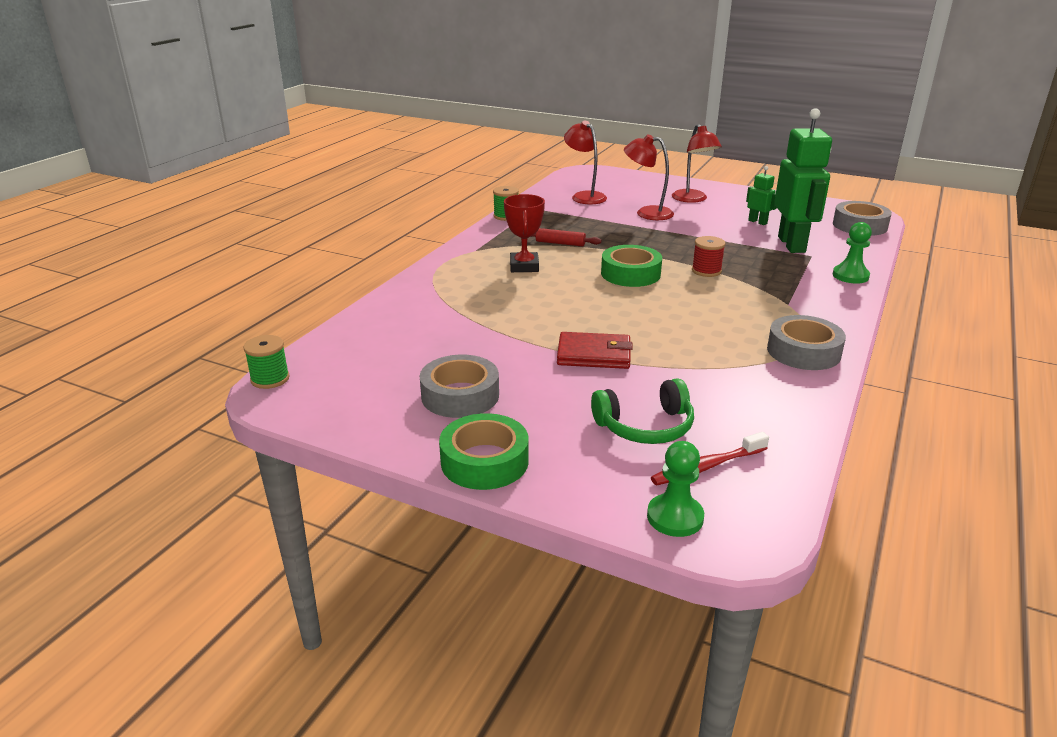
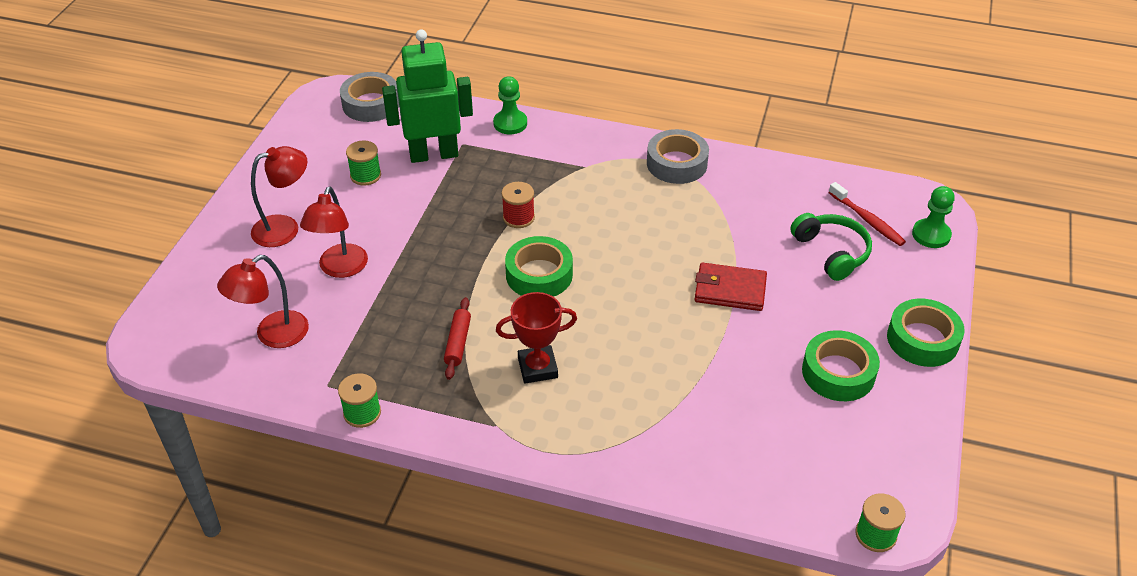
camera: 100 degrees left, 15 degrees up
grey tape [420,355,499,418] -> green tape [802,330,880,401]
red wallet [557,332,633,369] -> red wallet turned 75 degrees counterclockwise [695,262,767,311]
green robot [746,166,777,225] -> green spool [346,140,381,186]

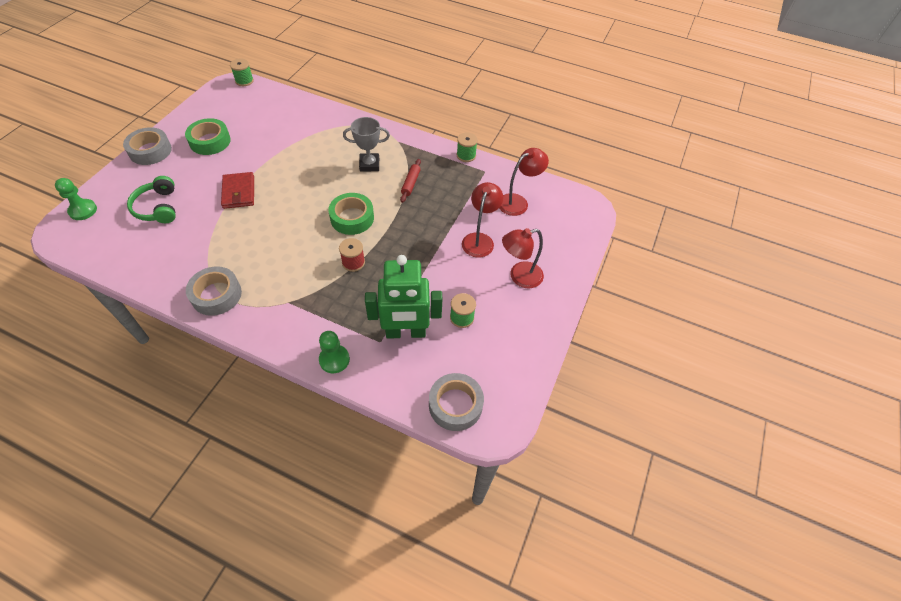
camera: 175 degrees left, 10 degrees up
red trophy [496,292,577,383] -> grey trophy [343,117,390,172]
red wallet [695,262,767,311] -> red wallet turned 60 degrees clockwise [221,172,254,209]
red toothbrush [828,182,906,246] -> none
green tape [887,299,965,367] -> grey tape [123,127,172,165]

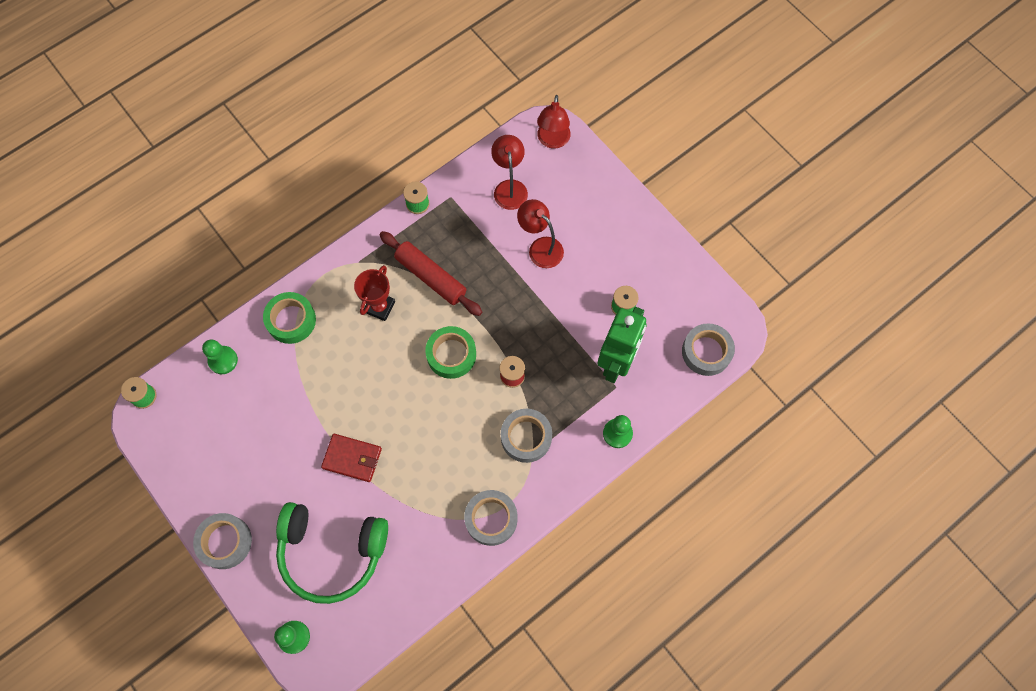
camera: 60 degrees left, 15 degrees up
green headphones [127,176,176,223] -> green headphones [276,502,388,604], size x1.70
green tape [185,118,231,155] -> green tape moved to [263,292,316,344]
grey trophy [343,117,390,172] -> red trophy [354,265,395,321]
red rolling pin [400,159,421,203] -> red rolling pin [379,231,482,316], size x1.84
red lamp [502,228,544,288] -> red lamp moved to [537,95,571,148]
none -> green pawn [202,340,238,374]
none -> grey tape [501,409,552,463]

